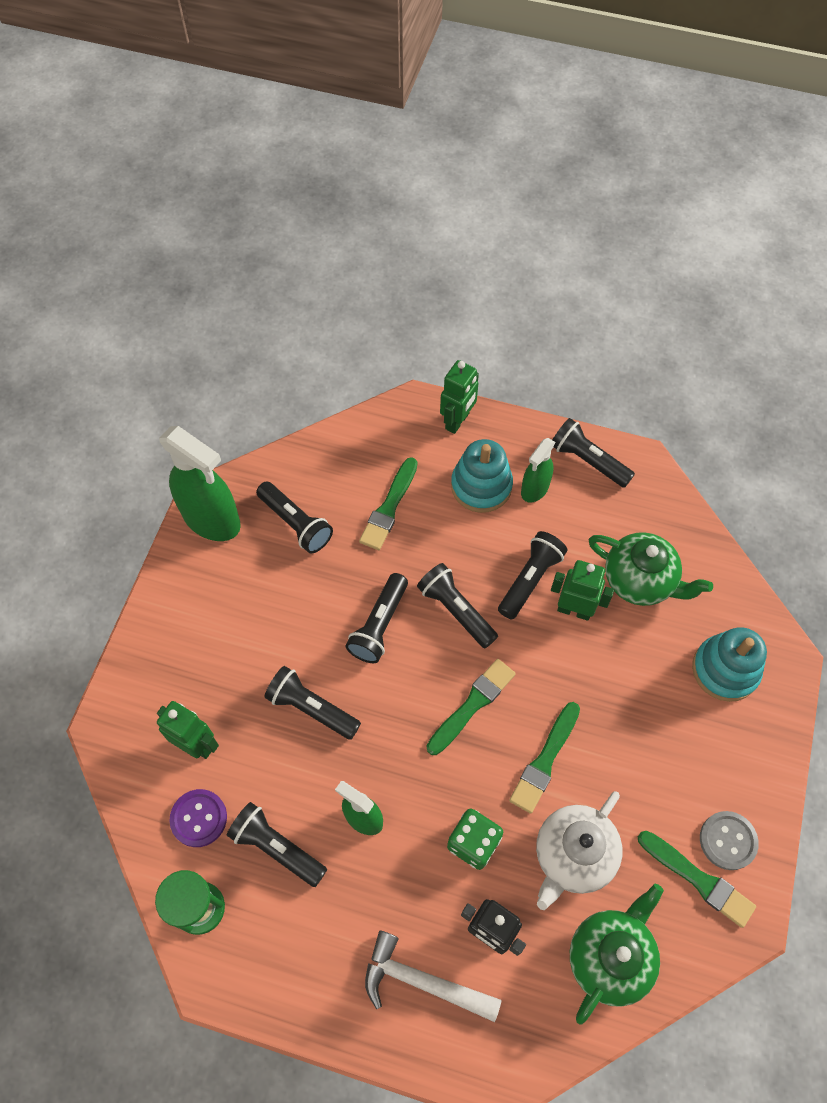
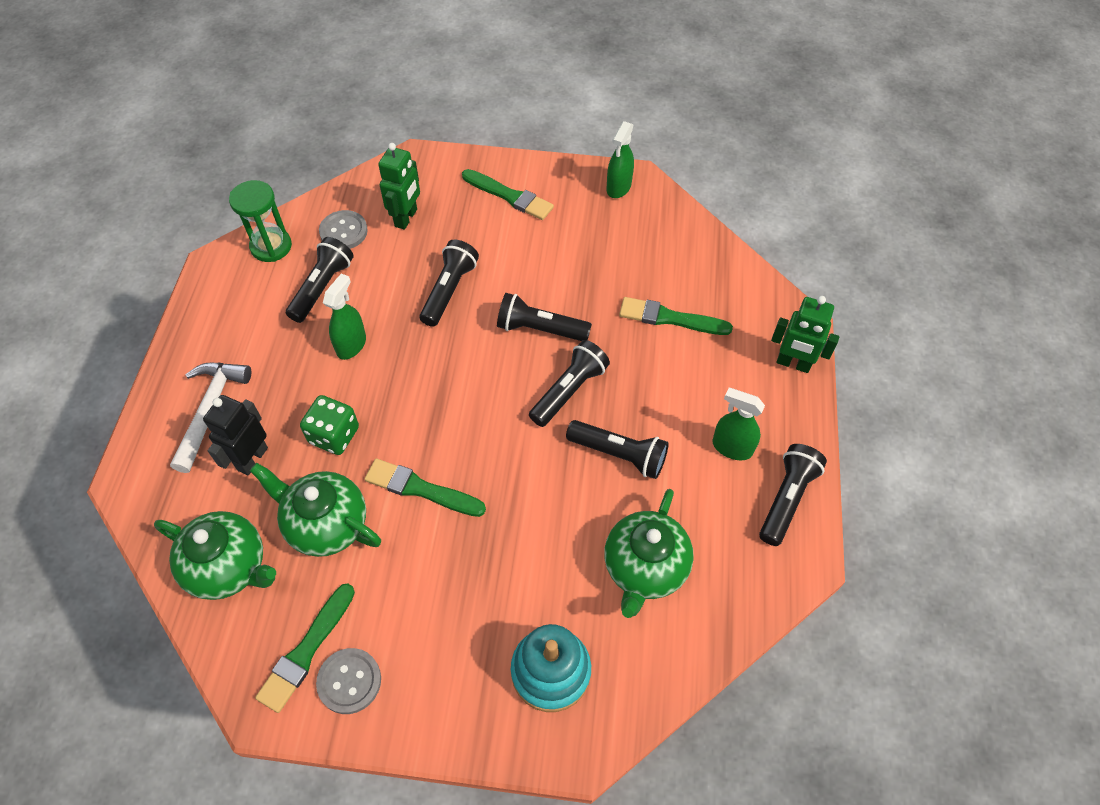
camera: 80 degrees right, 5 degrees down
green spray bottle [159,426,241,541] -> green spray bottle [606,121,634,198], size x0.56
purple button [169,789,227,847] -> grey button [319,210,368,249]
black flashlight [256,481,333,554] -> none
green brush [427,659,516,755] -> green brush moved to [462,169,554,220]
turquoise stacking toy [451,439,513,513] -> none
white teapot [536,791,622,910] -> green teapot [250,463,381,557]
green robot [551,560,614,621] -> none

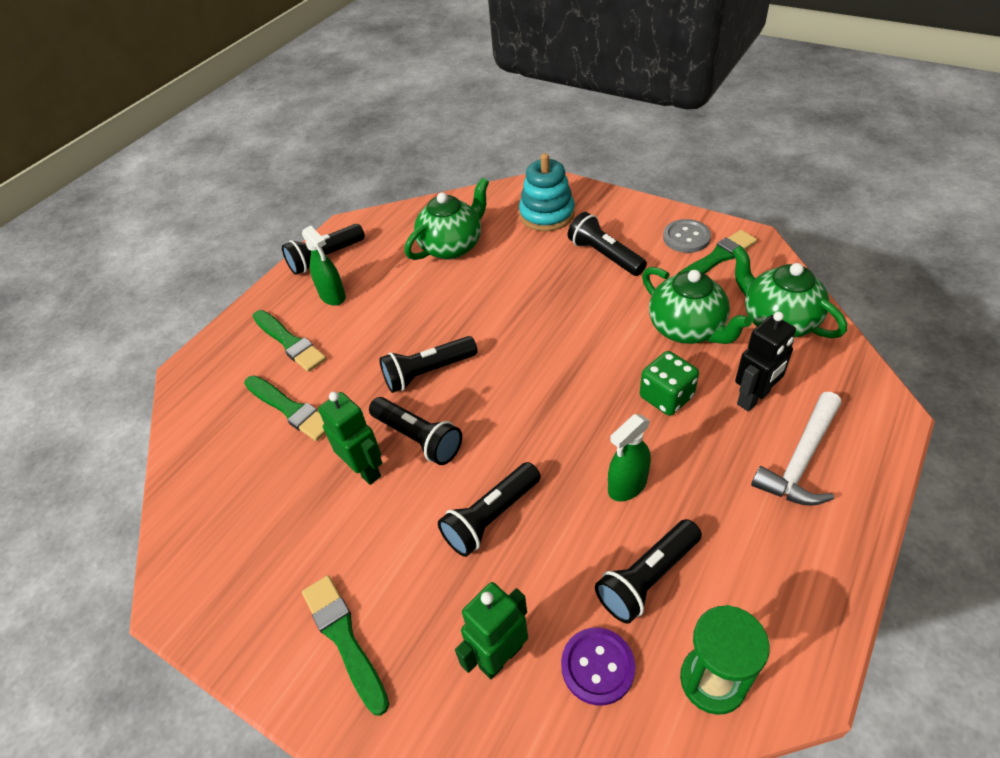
camera: 150 degrees left, 10 degrees down
grey button [319,210,368,249] -> purple button [561,628,635,706]
green brush [365,458,486,517] -> green brush moved to [253,310,326,372]
black flashlight [566,420,669,479] -> black flashlight moved to [568,212,647,276]
green spray bottle [606,121,634,198] -> none
green robot [771,296,839,373] -> green robot moved to [318,392,382,485]

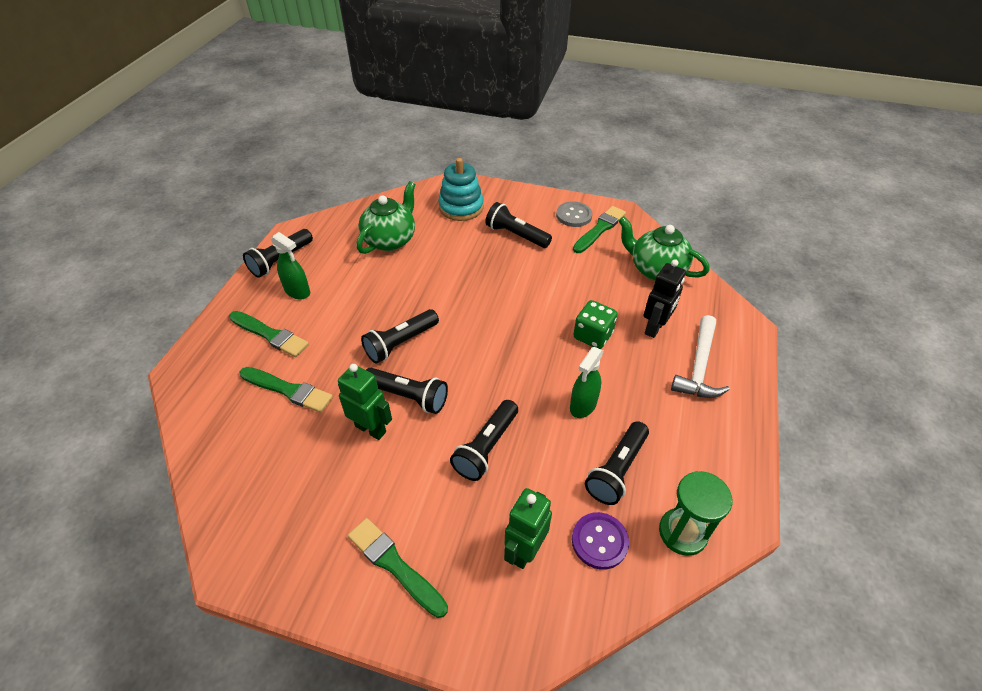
camera: 20 degrees left, 0 degrees up
green teapot [642,267,752,344] -> none

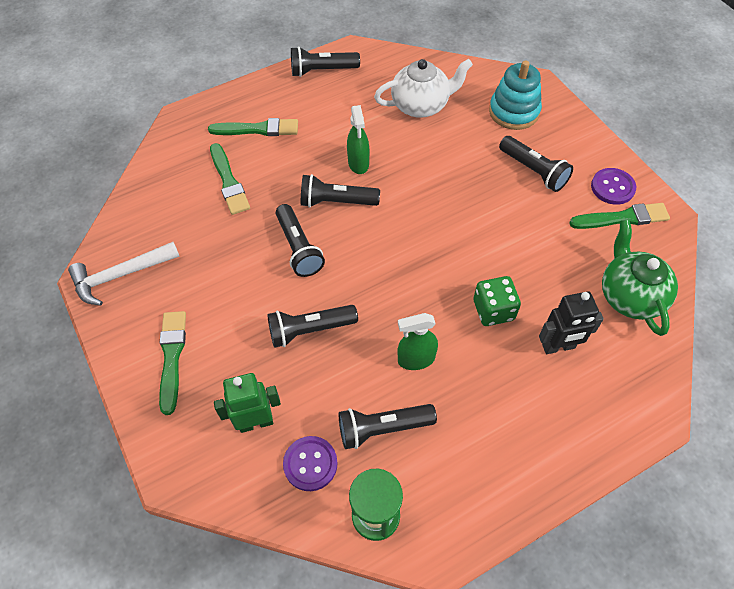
camera: 45 degrees right, 10 degrees up
green brush [229,311,309,357] -> green brush turned 75 degrees counterclockwise [208,118,298,136]
green spray bottle [271,232,310,299] -> green spray bottle moved to [347,105,369,174]
green robot [338,364,392,440] -> none
green teapot [356,181,416,254] -> white teapot [374,59,473,118]
black flashlight [485,202,552,248] -> black flashlight turned 150 degrees clockwise [499,136,573,192]
grey button [556,201,592,227] -> purple button [591,168,636,205]
white hammer [671,315,730,398] -> white hammer moved to [68,242,180,306]

